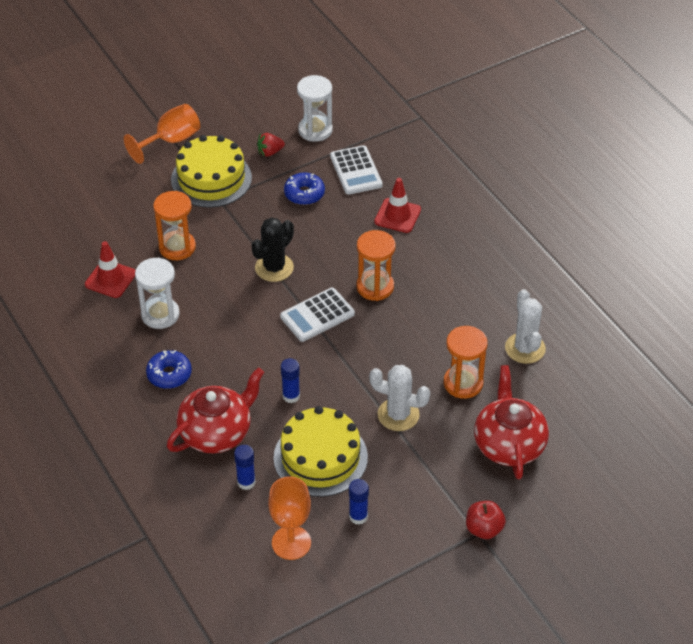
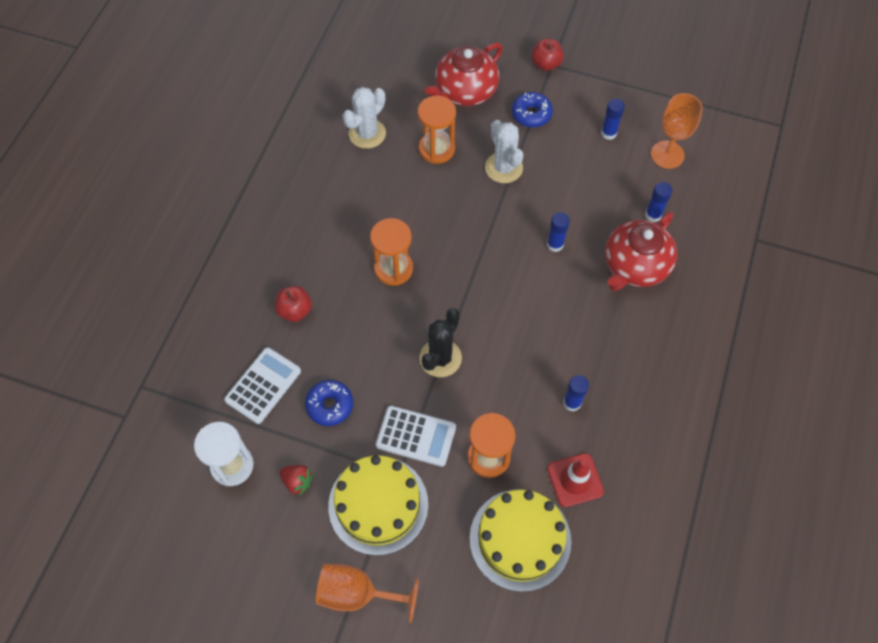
camera: 130 degrees left, 15 degrees up
white hourglass [135,257,180,329] -> blue glue stick [563,375,589,411]
blue donut [146,350,192,389] -> blue donut moved to [512,92,553,127]
red teapot [167,368,264,454] -> red teapot turned 60 degrees counterclockwise [605,212,677,291]
black cactus [251,217,294,282] -> black cactus turned 60 degrees counterclockwise [419,308,462,377]
yellow cake [274,406,368,497] -> yellow cake moved to [470,489,571,592]
white calculator [280,288,355,342] -> white calculator moved to [376,406,456,467]
red traffic cone [374,178,421,233] -> red apple [275,286,312,322]

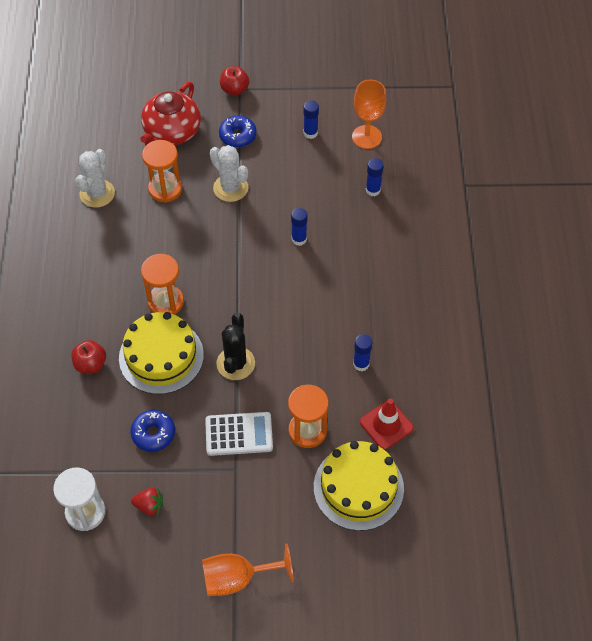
camera: 20 degrees left, 5 degrees down
white calculator [224,347,301,424] -> none
yellow cake [328,455,428,556] -> yellow cake moved to [119,312,204,394]
red teapot [605,212,677,291] -> none

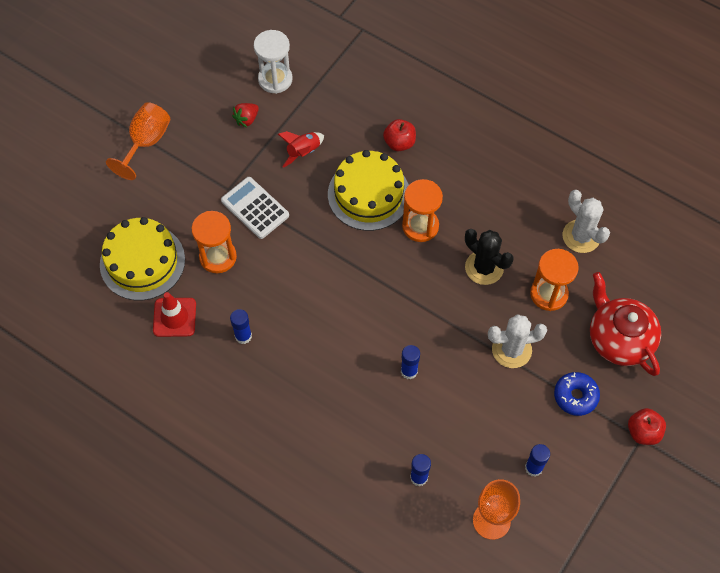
camera: 125 degrees right, 5 degrees up
blue donut [131,410,175,452] -> red rocket [278,131,324,168]
white calculator [205,412,273,456] -> white calculator turned 105 degrees clockwise [221,177,289,239]
black cactus [216,313,255,380] -> black cactus moved to [465,229,514,285]

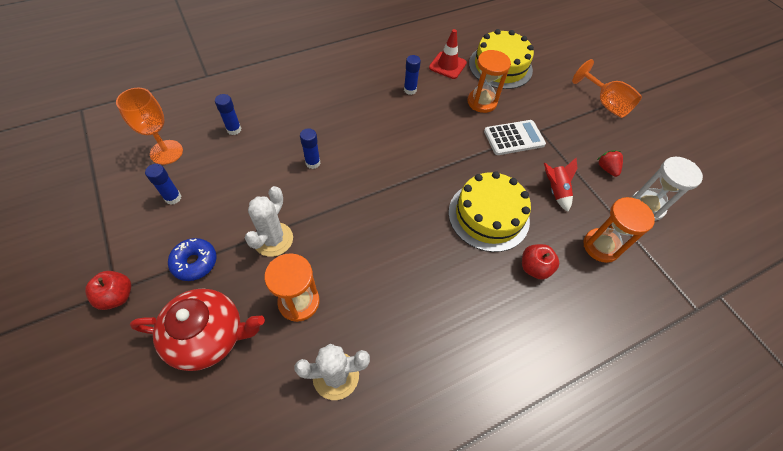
camera: 115 degrees right, 5 degrees down
orange hourglass [402,179,443,242] -> orange hourglass moved to [583,197,655,263]
black cactus [465,229,514,285] -> none

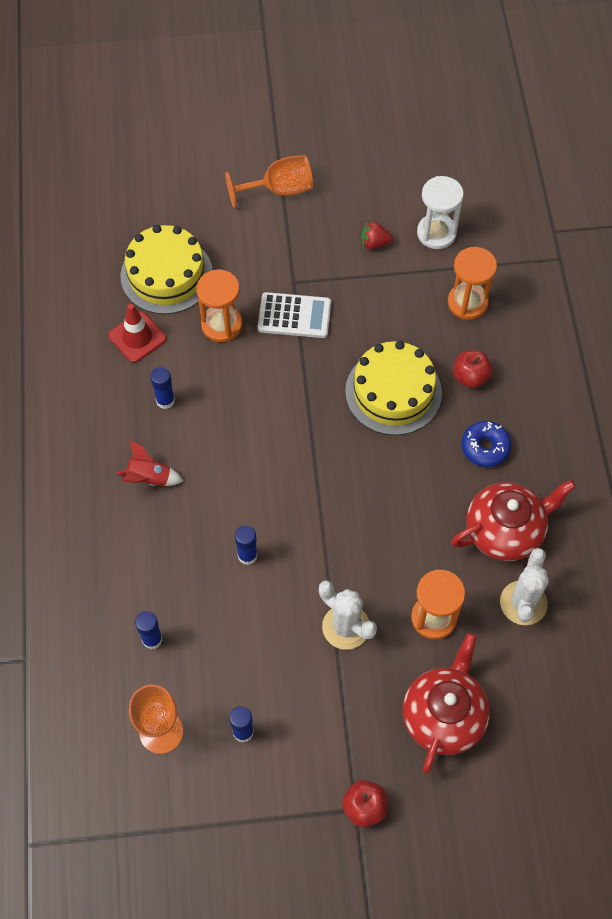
camera: 65 degrees left, 5 degrees up
blue donut [168,238,217,281] -> blue donut moved to [461,421,512,467]
white calculator [484,120,546,155] -> white calculator turned 90 degrees clockwise [258,292,331,338]
red rocket [544,158,578,212] -> red rocket moved to [116,440,183,486]
none -> red teapot [451,480,576,561]

